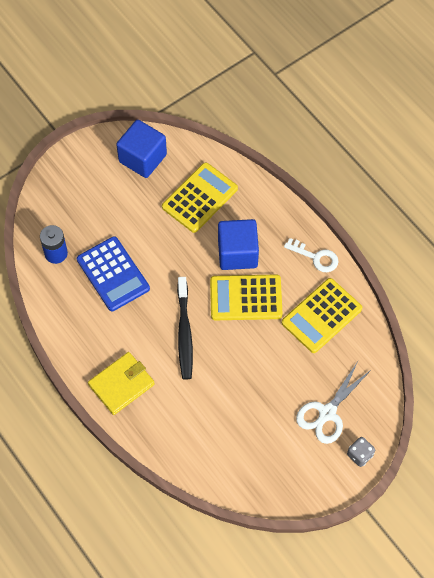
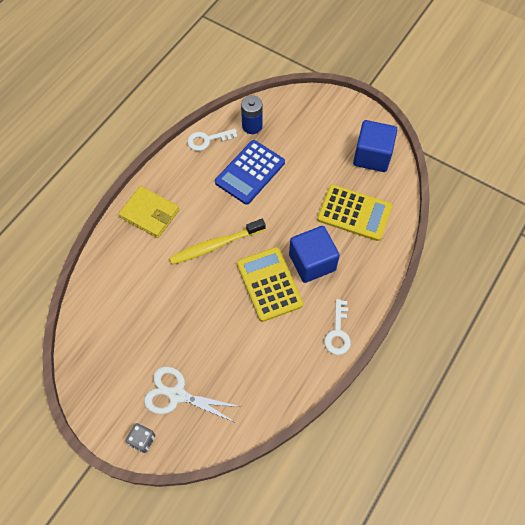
camera: 70 degrees right, 0 degrees up
black toothbrush [177,277,193,380] -> yellow toothbrush [169,219,266,265]
yellow calculator [282,278,362,353] -> none
none -> white key [187,129,237,151]

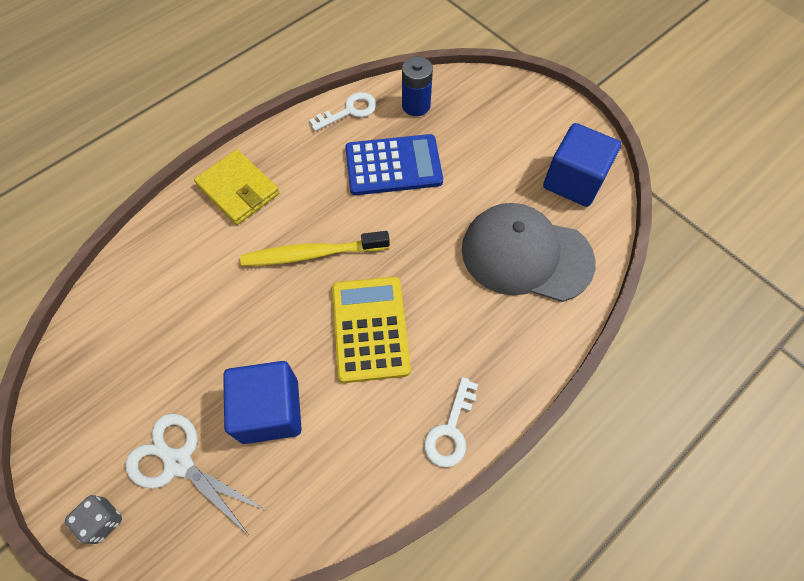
camera: 15 degrees right, 0 degrees up
white key [187,129,237,151] -> white key turned 150 degrees clockwise [309,92,377,132]
blue calculator [215,140,285,205] -> blue calculator turned 150 degrees counterclockwise [345,134,443,195]
blue cube [289,226,340,283] -> blue cube moved to [223,361,302,444]
yellow calculator [317,185,392,241] -> grey cap [462,203,596,302]

